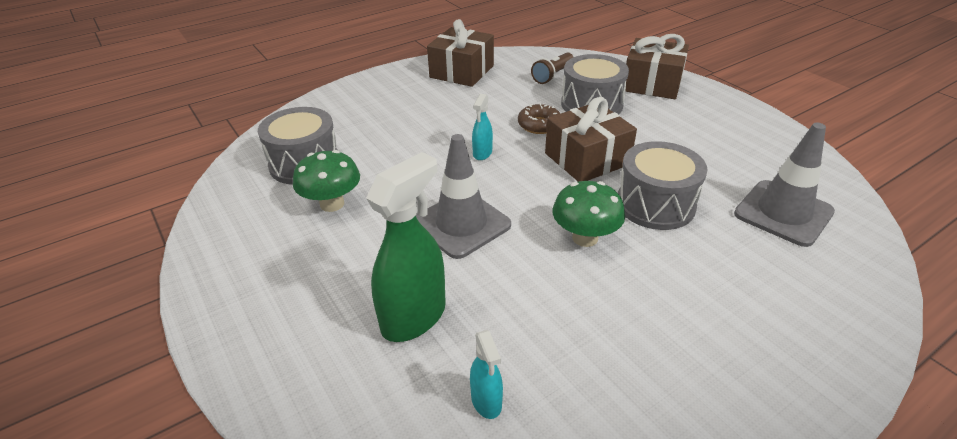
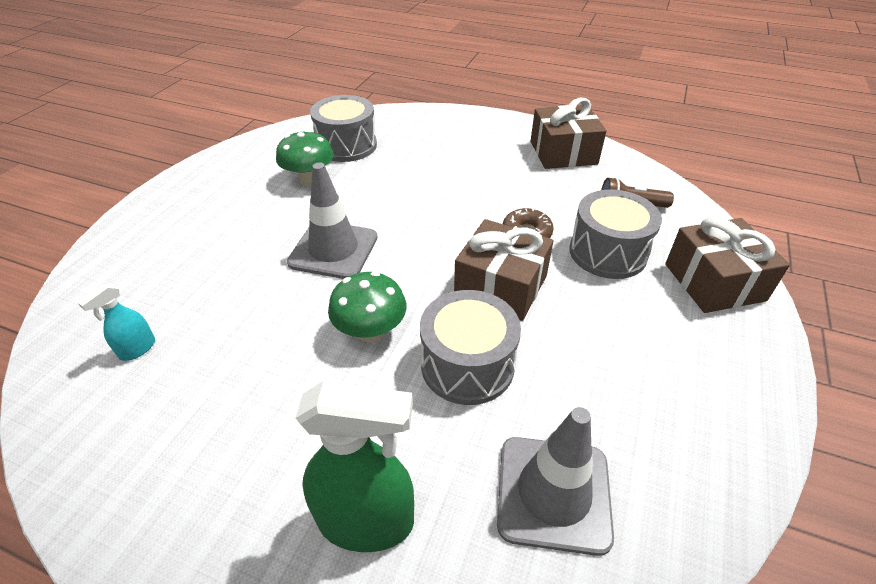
camera: 55 degrees right, 5 degrees up
green spray bottle [366,152,446,342] -> green spray bottle moved to [295,381,414,552]
turquoise spray bottle [472,94,493,160] -> none

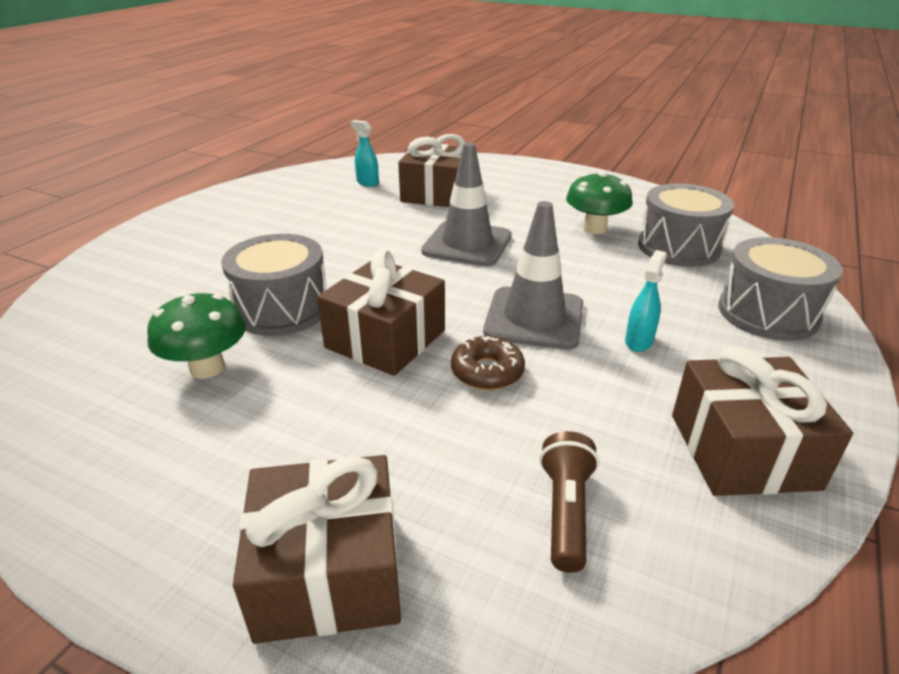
camera: 95 degrees right, 10 degrees down
green spray bottle [295,381,414,552] -> none
green mushroom [328,272,407,342] -> green mushroom moved to [147,292,246,379]
grey traffic cone [497,407,614,556] -> grey traffic cone moved to [483,201,583,350]
grey drum [569,190,662,279] -> grey drum moved to [718,237,843,341]
none -> brown gift [398,134,465,207]
none -> turquoise spray bottle [625,250,667,352]

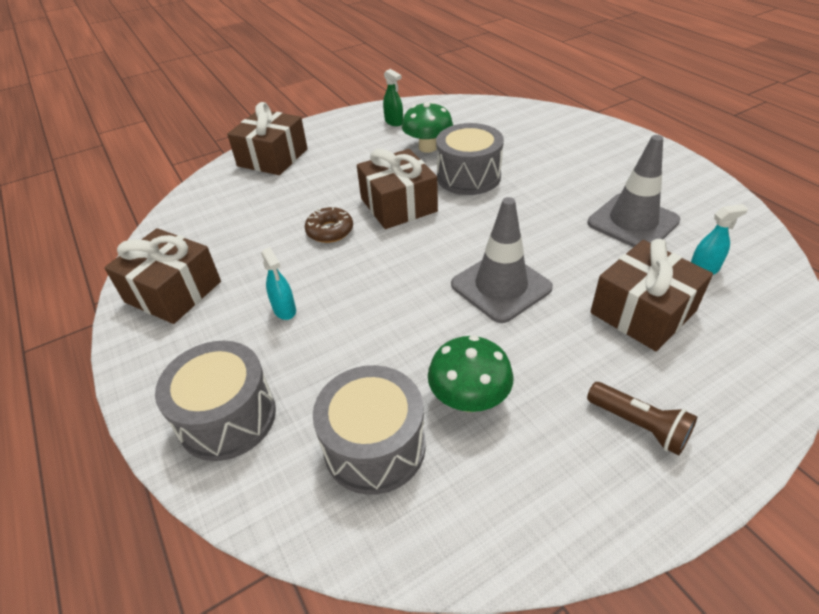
camera: 125 degrees right, 10 degrees up
grey traffic cone [483,201,583,350] -> grey traffic cone moved to [587,135,681,247]
brown flashlight [540,431,599,573] -> brown flashlight moved to [587,382,697,455]
none -> green spray bottle [383,69,403,126]

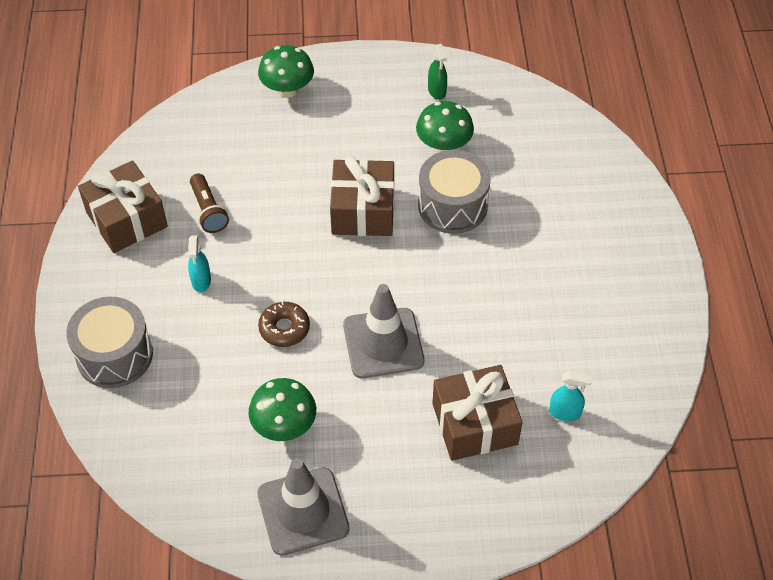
camera: 25 degrees right, 10 degrees up
brown gift [227,102,308,175] -> green mushroom [258,45,314,98]
brown donut [305,207,353,243] -> brown donut moved to [258,301,310,347]
grey drum [313,365,426,495] -> none
grey traffic cone [587,135,681,247] -> grey traffic cone moved to [257,458,350,556]
brown flashlight [587,382,697,455] -> brown flashlight moved to [190,174,229,233]

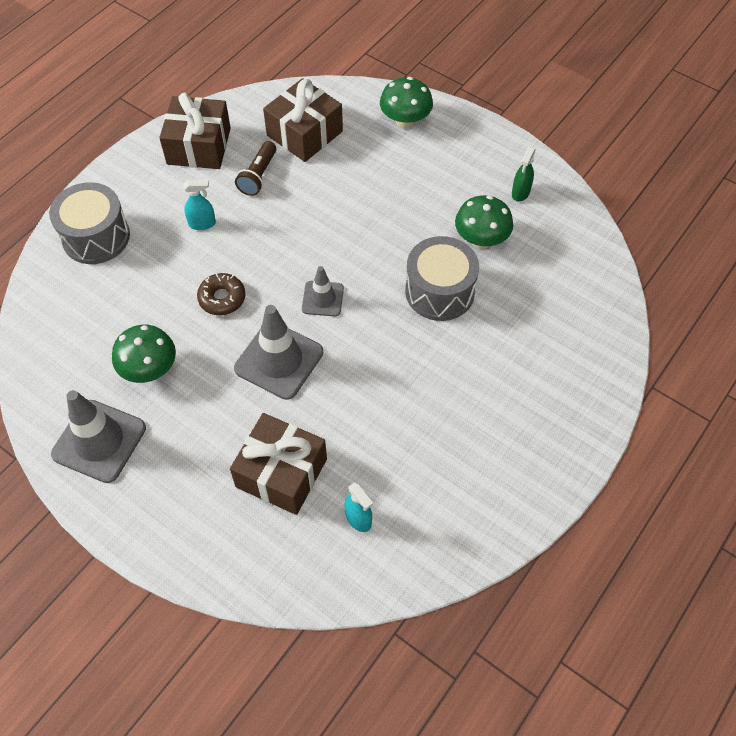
camera: 40 degrees right, 5 degrees up
turquoise spray bottle [188,235,211,292] -> turquoise spray bottle turned 135 degrees counterclockwise [184,179,216,230]
brown gift [330,156,394,236] -> brown gift moved to [263,78,343,162]
none -> grey traffic cone [302,266,344,316]

